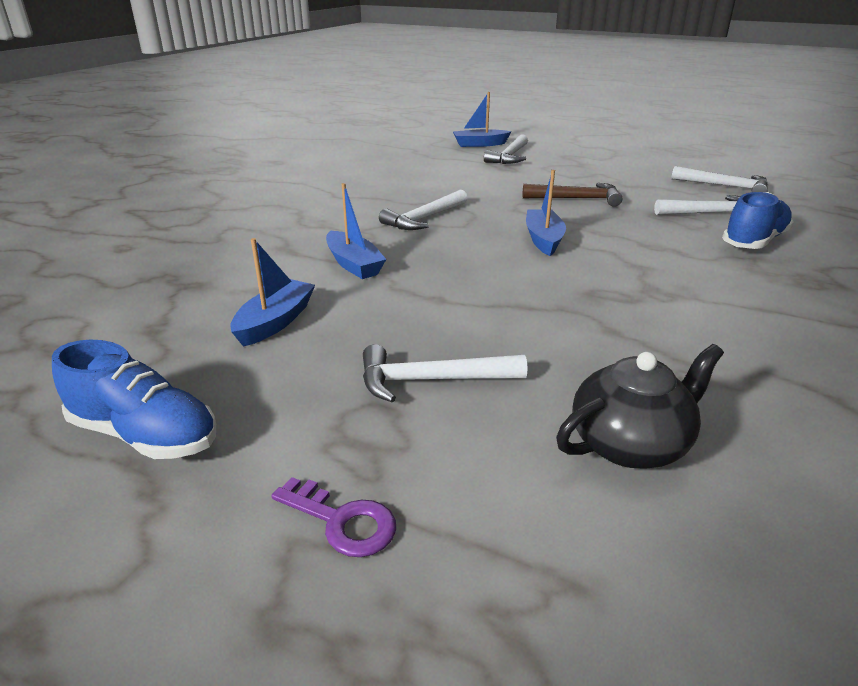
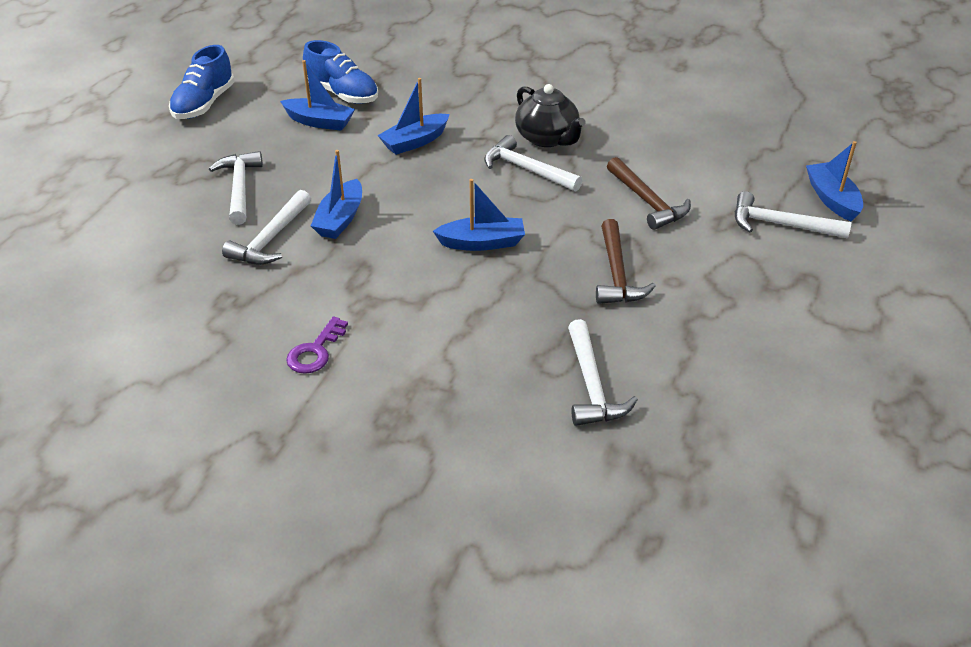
camera: 85 degrees right, 10 degrees up
purple key [271,477,396,557] -> purple key moved to [286,316,348,374]
black teapot [556,344,724,469] -> black teapot moved to [515,84,585,147]
white hammer [671,166,768,192] -> white hammer moved to [222,190,311,265]
blue shoe [722,192,794,249] -> blue shoe moved to [303,40,378,104]
none -> blue boat [311,150,362,239]
none -> brown hammer [607,157,691,230]

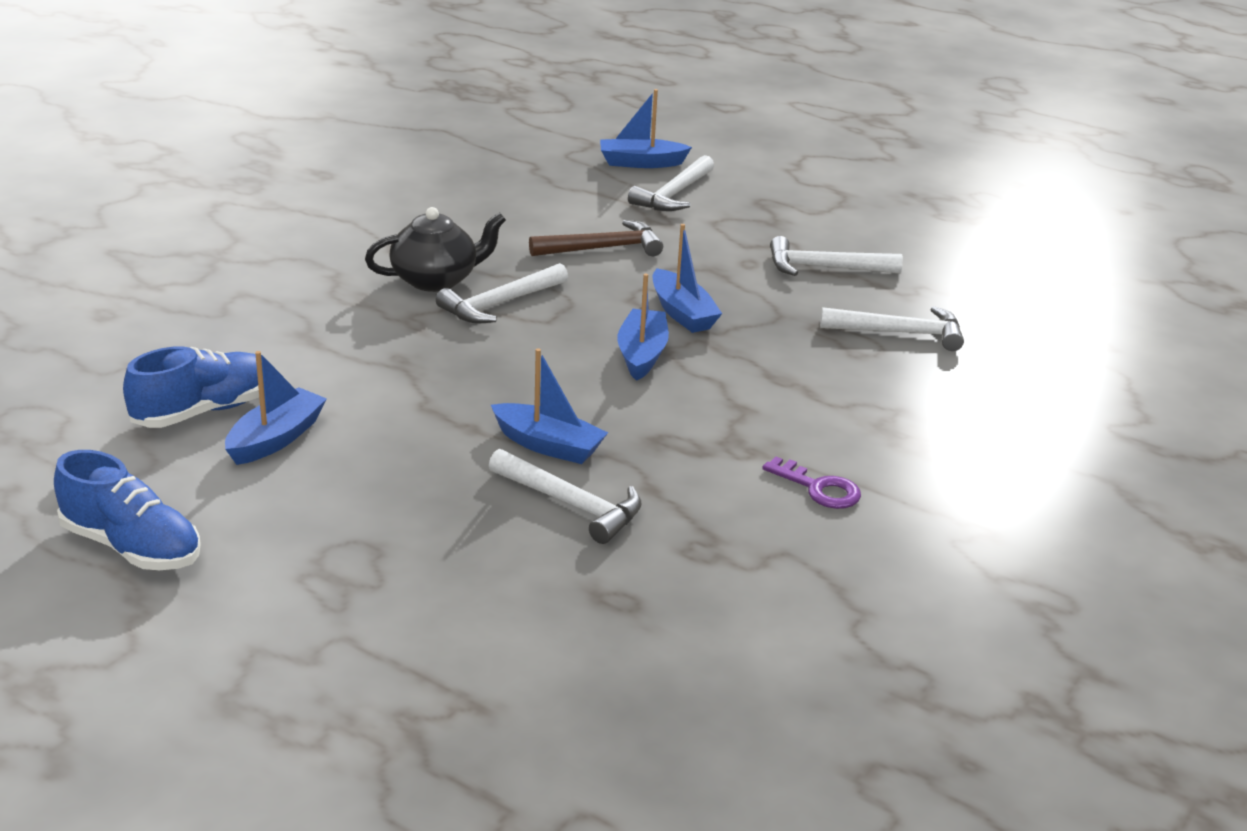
camera: 80 degrees left, 10 degrees down
white hammer [209,151,263,225] -> white hammer moved to [770,236,903,276]
blue boat [377,78,450,155] -> blue boat moved to [652,224,722,333]
brown hammer [596,219,656,304] -> none

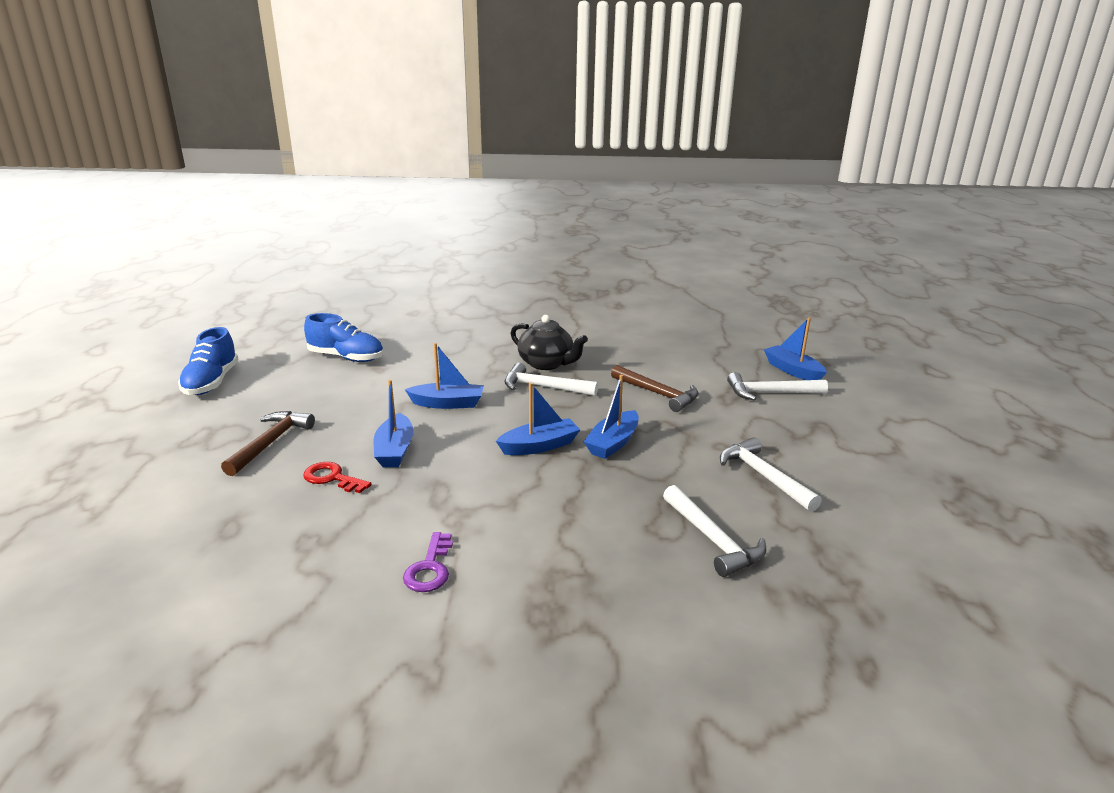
camera: 60 degrees right, 5 degrees down
blue boat [225,351,327,465] -> blue boat moved to [405,343,484,409]
white hammer [489,449,642,544] -> red key [303,462,372,493]
none -> brown hammer [221,411,315,476]

